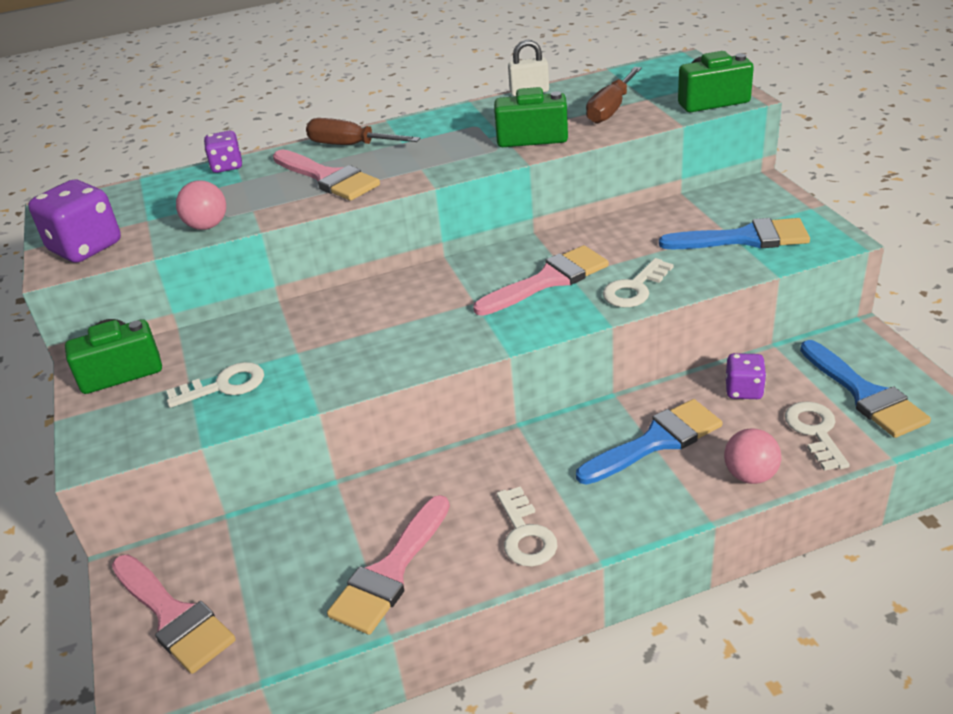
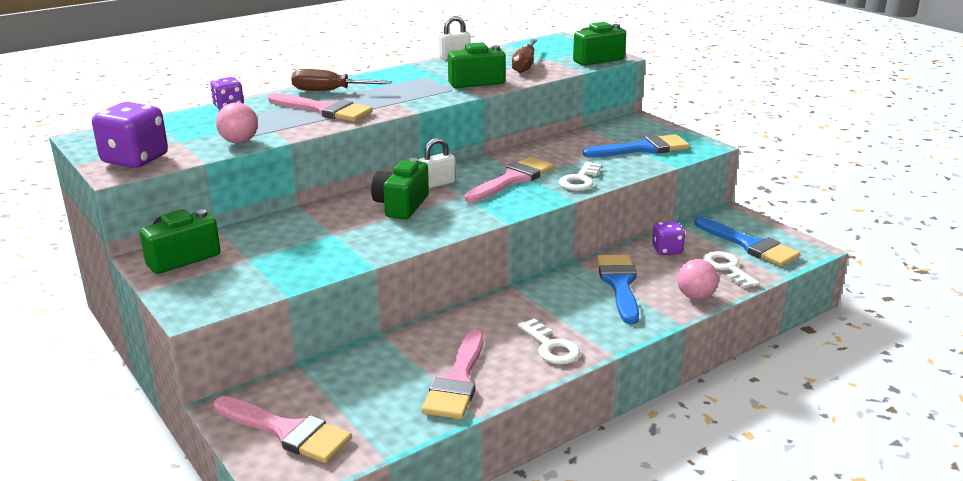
camera: 20 degrees left, 10 degrees down
white key [166,362,264,408] -> none
blue brush [576,399,722,485] -> blue brush turned 45 degrees counterclockwise [596,255,639,324]
none -> green camera [371,158,429,220]
none -> white padlock [419,138,455,188]

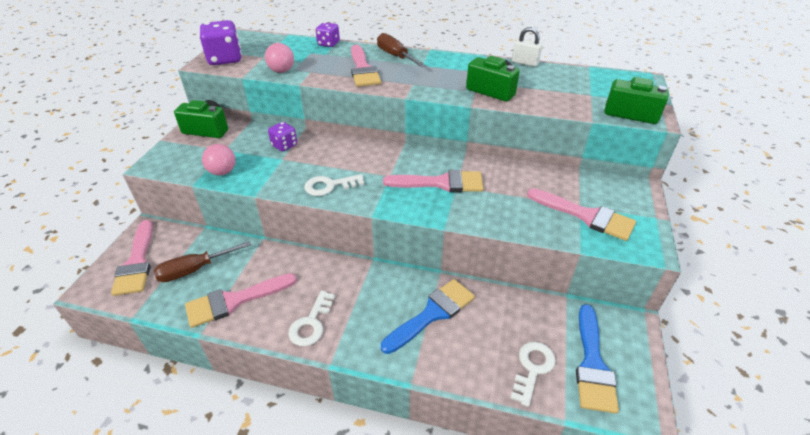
camera: 50 degrees right, 15 degrees up
green camera [371,158,429,220] -> none
white padlock [419,138,455,188] -> none
brown screwdriver [512,39,537,73] -> brown screwdriver moved to [154,241,251,282]
white key [559,161,602,191] -> white key moved to [305,174,364,196]
blue brush [583,134,689,157] -> pink brush [527,188,636,241]
purple dice [652,221,685,255] -> purple dice moved to [268,122,297,151]
pink ball [677,259,719,300] -> pink ball moved to [202,144,235,175]

